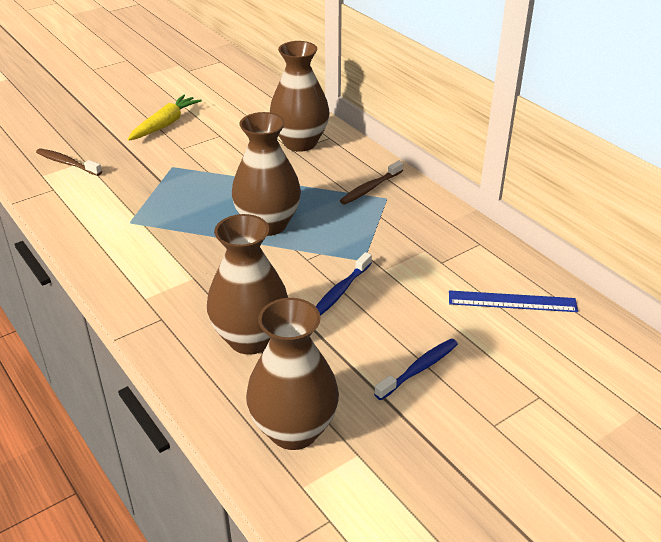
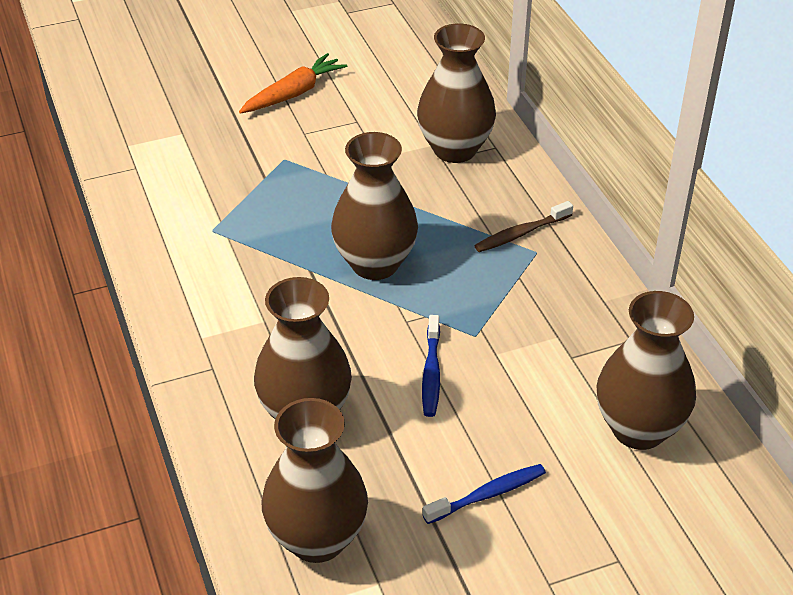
camera: 15 degrees right, 5 degrees up
brown toothbrush [36,148,102,176] -> none
yellow carrot [127,95,202,141] -> orange carrot [239,53,347,114]
blue toothbrush [316,252,372,316] -> blue toothbrush turned 45 degrees counterclockwise [422,315,440,417]
blue ruler [449,290,578,312] -> brown vase [596,291,696,450]

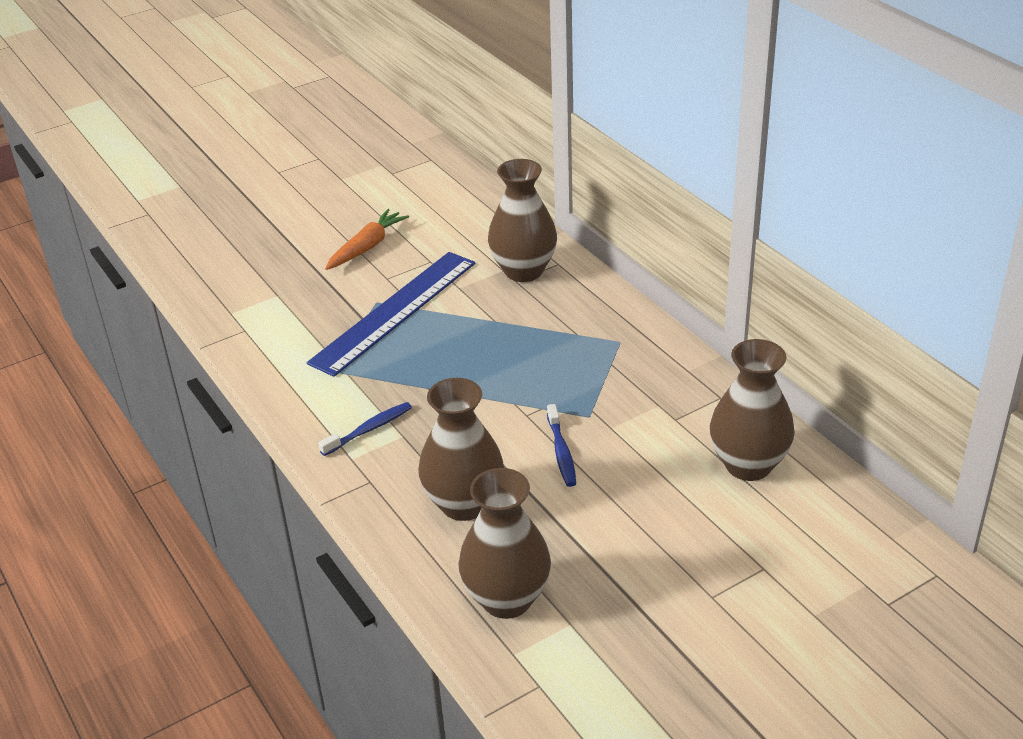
camera: 10 degrees left, 5 degrees down
brown vase [331,132,418,280] -> none
blue toothbrush [423,464,546,524] -> blue toothbrush moved to [318,402,412,456]
brown toothbrush [474,201,573,252] -> none
none -> blue ruler [307,252,475,377]

